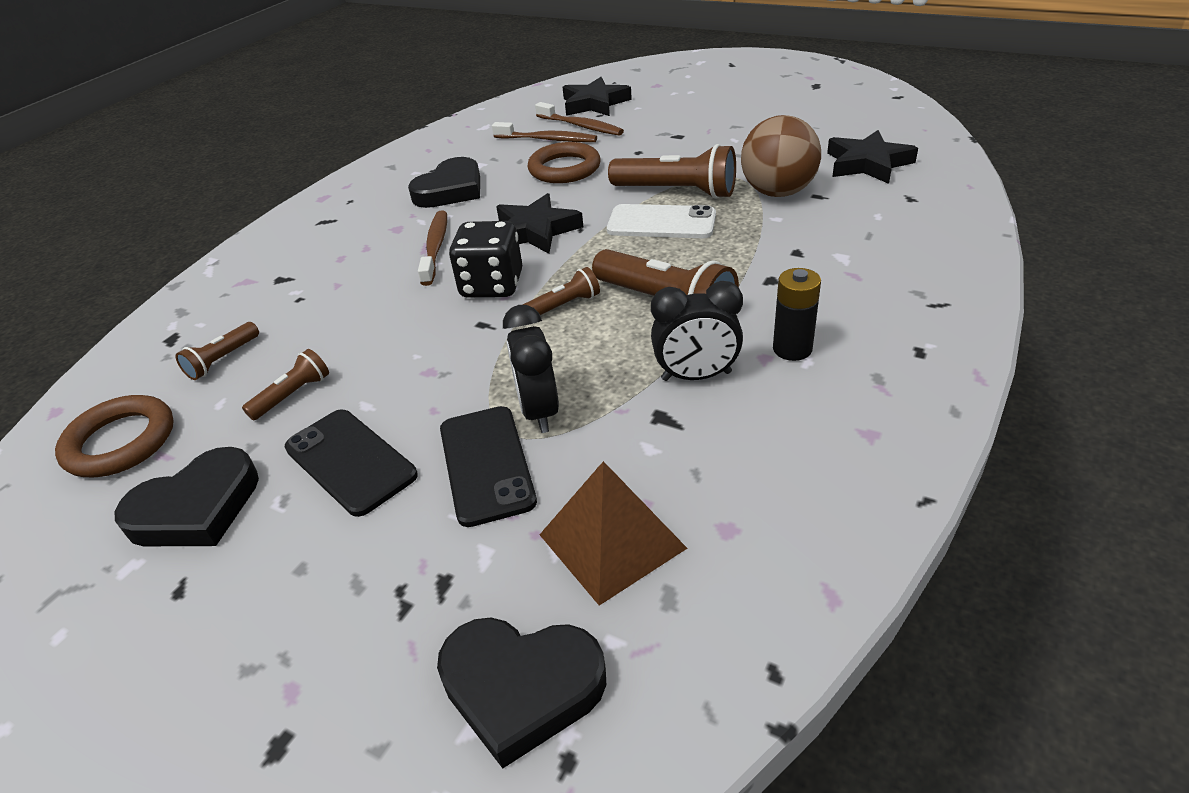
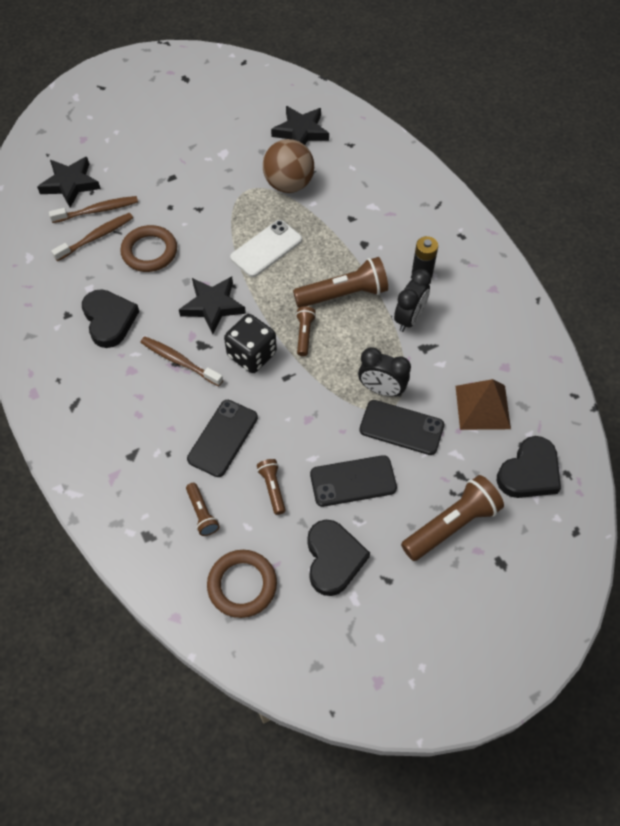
camera: 60 degrees left, 20 degrees up
brown flashlight [608,144,736,199] -> brown flashlight moved to [401,475,504,561]
none -> black phone [187,400,258,477]

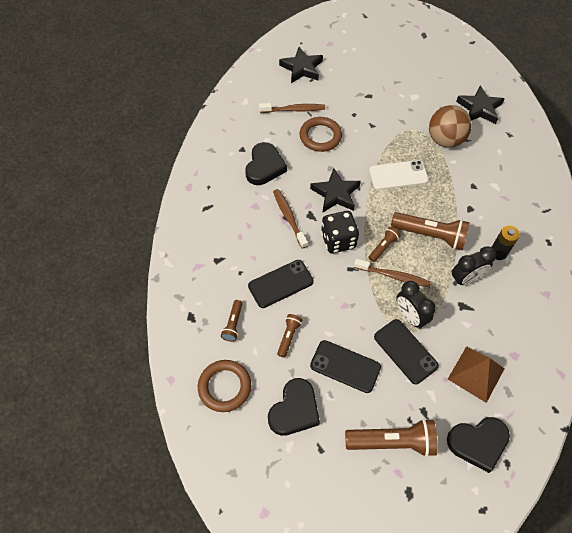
camera: 35 degrees right, 0 degrees up
brown toothbrush [49,196,138,223] -> brown toothbrush moved to [354,259,431,287]

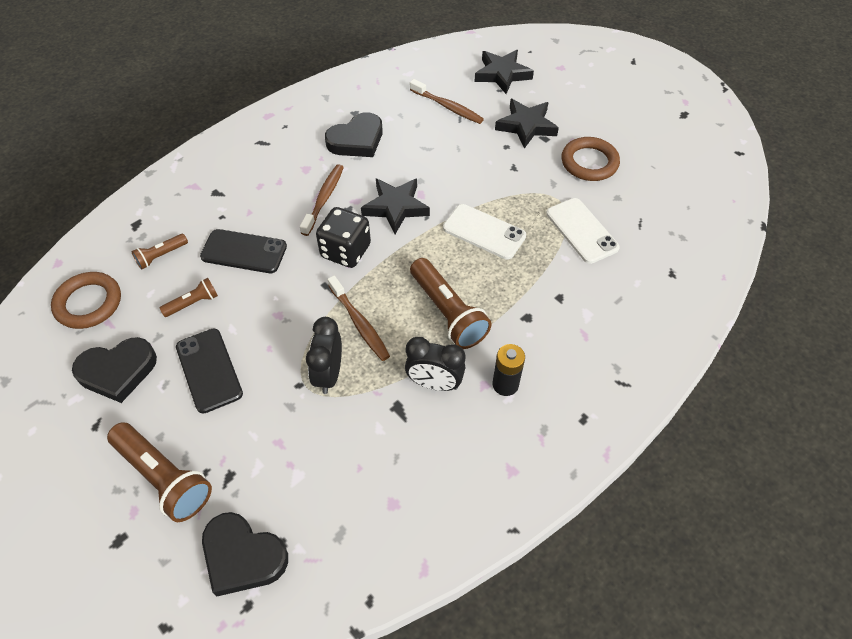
camera: 40 degrees right, 5 degrees down
brown ring [300,117,342,152] -> brown ring moved to [561,137,620,181]
brown flashlight [369,227,401,262] -> none
black phone [374,319,439,384] -> none
brown ball [429,105,472,148] -> white phone [546,198,620,264]
brown pyramid [448,346,504,403] -> none
black star [456,85,505,124] -> black star moved to [495,99,559,149]

